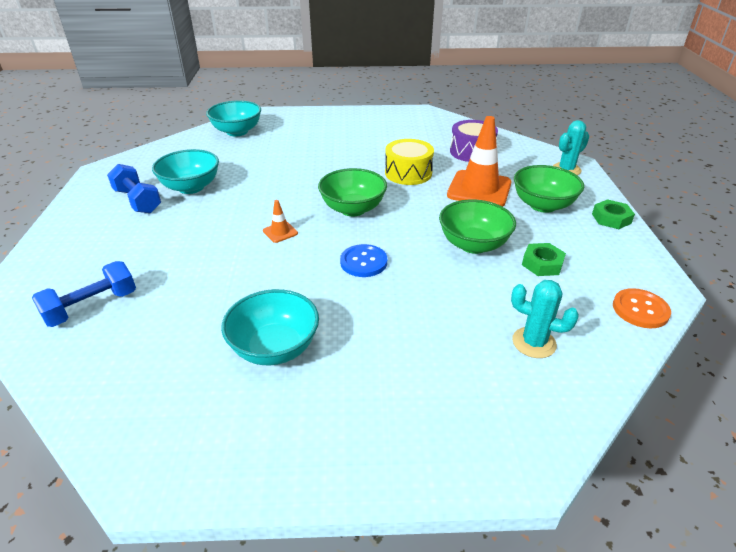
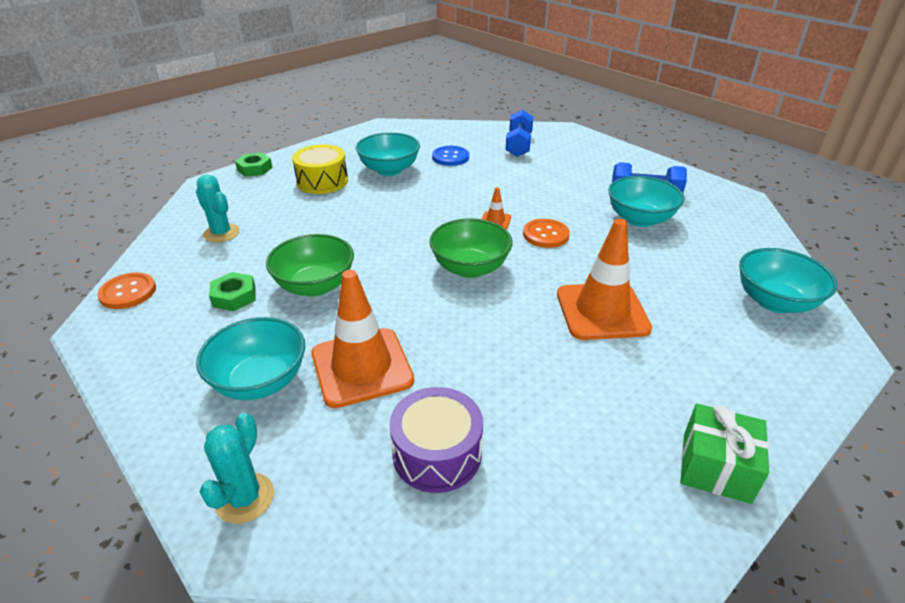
camera: 140 degrees right, 0 degrees up
blue button [340,244,387,277] -> blue button moved to [432,146,469,166]
yellow drum [385,139,434,185] -> yellow drum moved to [292,144,348,194]
turquoise cactus [511,280,579,358] -> turquoise cactus turned 60 degrees clockwise [196,175,240,243]
green bowl [514,165,584,213] -> turquoise bowl [196,317,305,400]
green nut [592,199,635,229] -> green nut moved to [235,153,273,177]
none -> orange button [523,219,570,248]
none -> orange traffic cone [557,219,652,340]
none -> green gift [680,403,769,504]

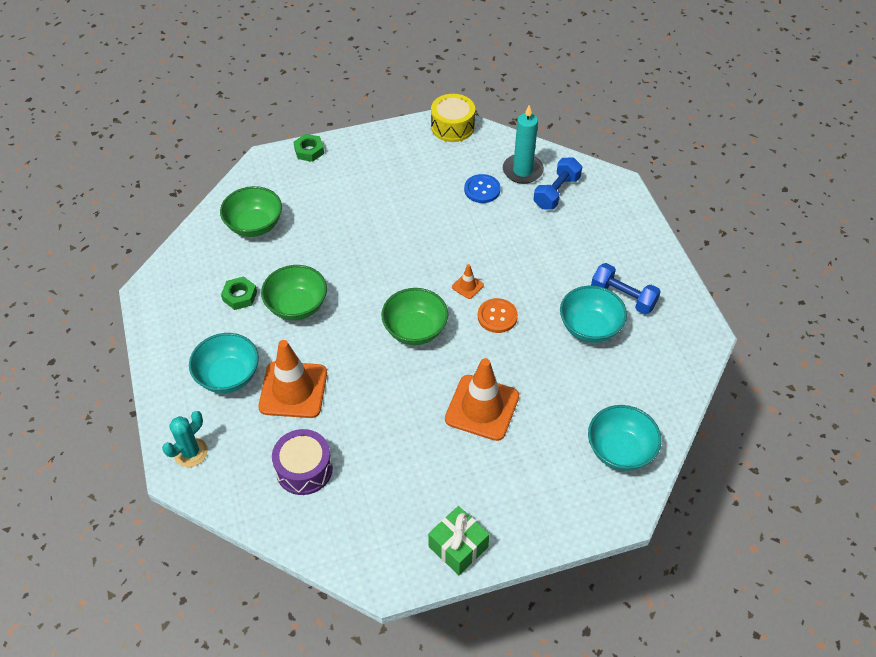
camera: 25 degrees right, 15 degrees up
orange button [97,272,156,309] -> none
turquoise cactus [196,175,240,243] -> green bowl [220,186,282,237]
yellow drum [292,144,348,194] -> yellow drum moved to [431,94,475,142]
turquoise bowl [356,132,420,176] -> none
none -> turquoise candle [503,105,544,184]

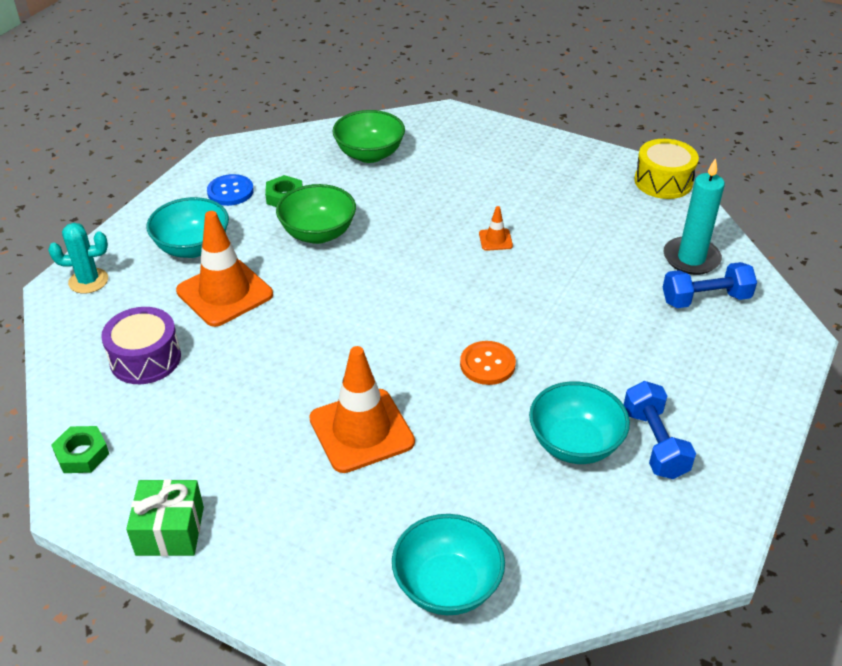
camera: 45 degrees right, 10 degrees down
green nut [294,134,324,162] -> green nut moved to [51,426,109,473]
green bowl [381,288,448,345] -> none
orange traffic cone [452,264,484,299] -> orange traffic cone moved to [479,206,513,251]
blue button [464,174,501,203] -> blue button moved to [207,174,254,206]

